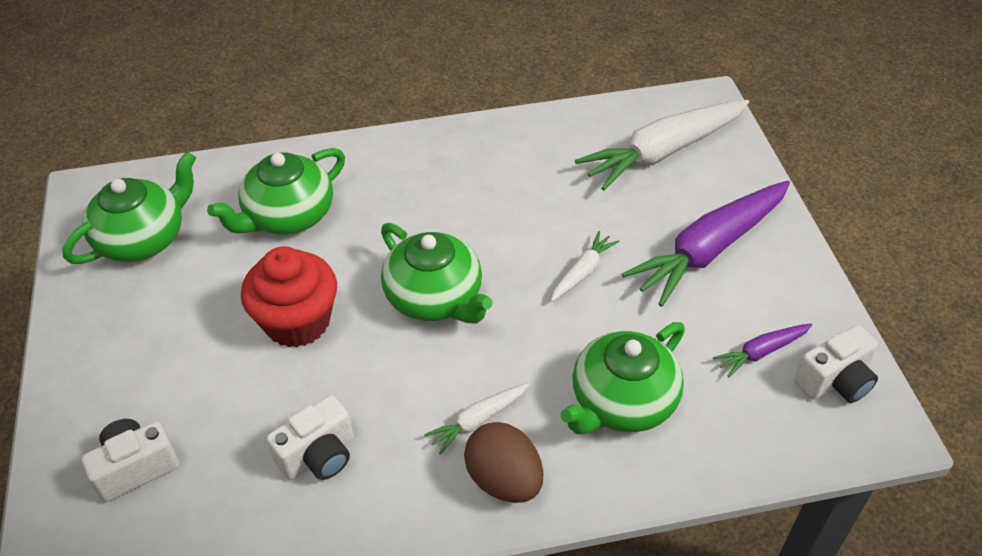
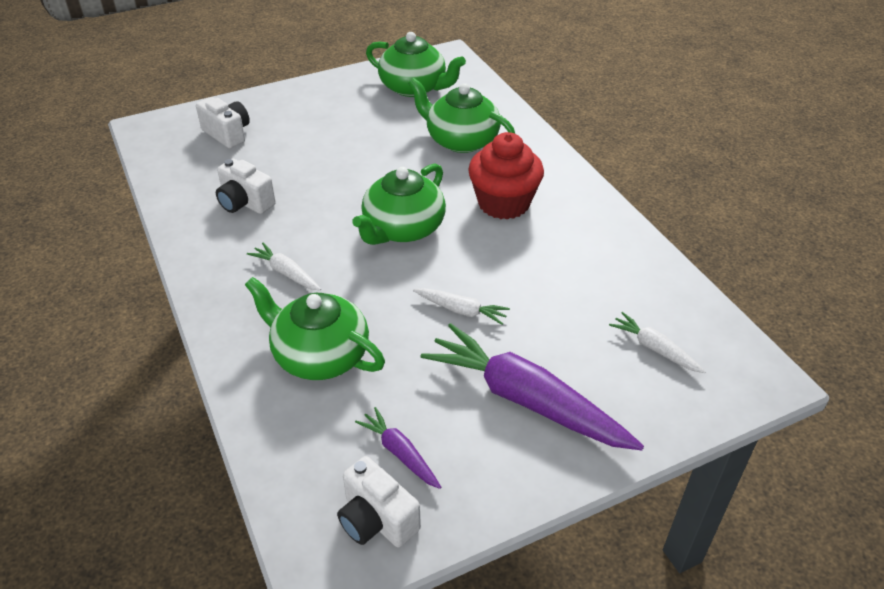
camera: 75 degrees right, 5 degrees down
red cupcake [241,246,337,348] -> red cupcake moved to [468,132,544,220]
brown egg [464,422,543,503] -> none
white carrot [575,100,749,190] -> white carrot [609,312,706,373], size x0.47

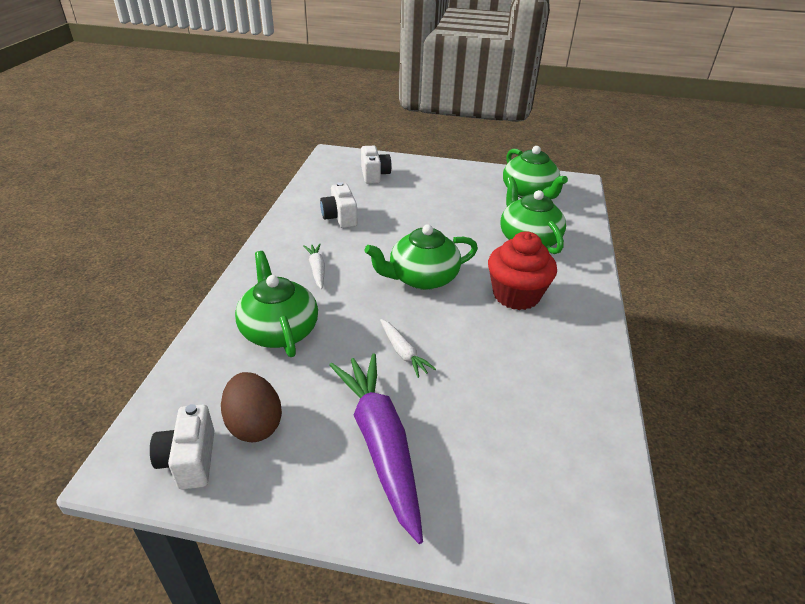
camera: 35 degrees right, 5 degrees down
purple carrot [355,407,441,489] -> brown egg [221,372,282,442]
white carrot [609,312,706,373] -> none

